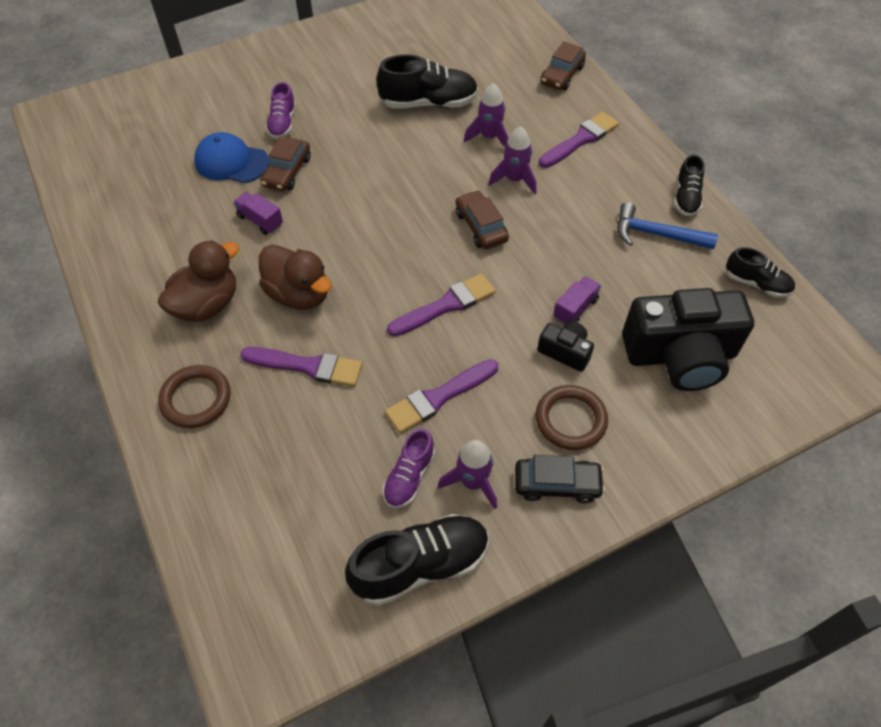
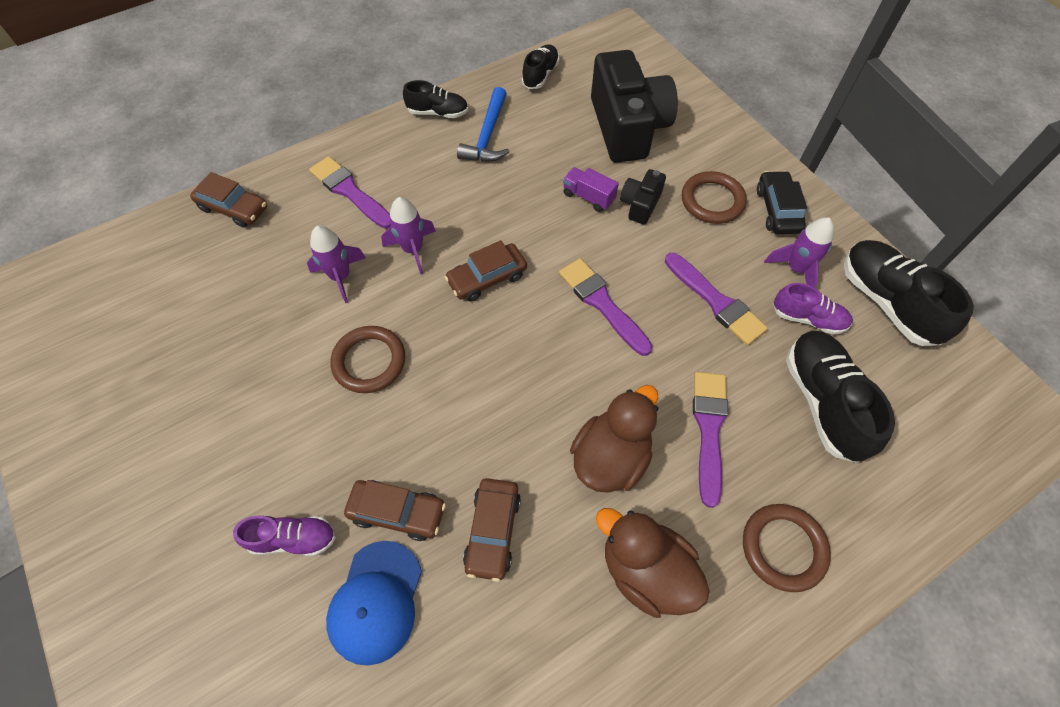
camera: 95 degrees left, 5 degrees up
purple truck [233,192,283,235] -> brown car [463,478,521,582]
black shoe [377,55,478,109] -> black shoe moved to [786,331,895,463]
none -> brown ring [331,326,405,393]

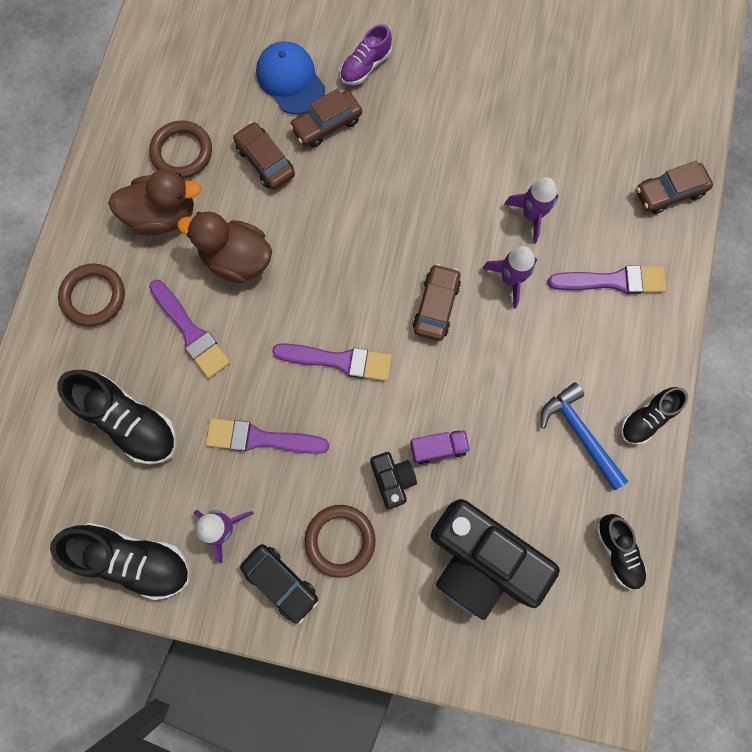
camera: 135 degrees right, 15 degrees up
brown ring [331,326,405,393] -> brown ring moved to [149,121,212,179]
brown duck [570,385,658,493] -> brown duck turned 120 degrees clockwise [177,212,272,283]
purple shoe [773,283,853,335] -> none

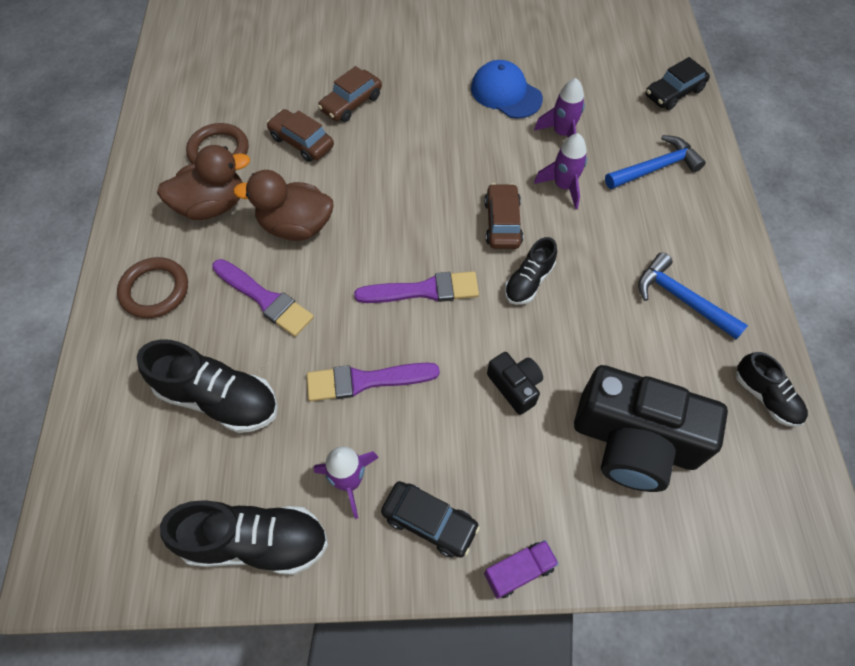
camera: 15 degrees left, 15 degrees down
blue cap [256,41,325,114] -> blue cap moved to [471,60,543,119]
brown ring [305,505,376,578] -> none
purple shoe [340,24,392,85] -> none
purple truck [410,430,470,464] -> purple truck moved to [484,540,559,599]
purple brush [548,265,666,294] -> blue hammer [605,135,706,189]
black shoe [621,387,688,445] -> black shoe moved to [504,237,557,305]
brown car [636,161,713,214] -> black car [645,57,710,110]

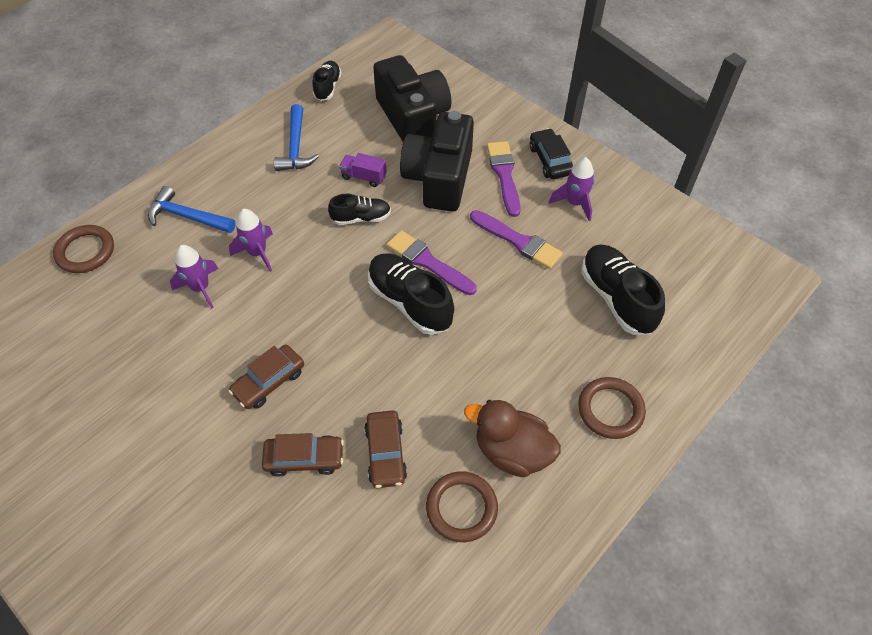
camera: 135 degrees left, 5 degrees down
black shoe [160,500,328,575] -> black shoe moved to [368,253,454,335]
purple brush [212,259,314,337] -> purple brush moved to [487,141,520,217]
brown duck [233,170,334,241] -> none
blue cap [471,60,543,119] -> none
brown car [484,183,523,249] -> brown car moved to [229,345,304,409]
purple truck [484,540,559,599] -> purple truck moved to [339,153,387,187]
black camera [487,352,543,415] -> black camera [400,111,474,211], size x2.15
black car [645,57,710,110] -> brown ring [53,225,114,273]

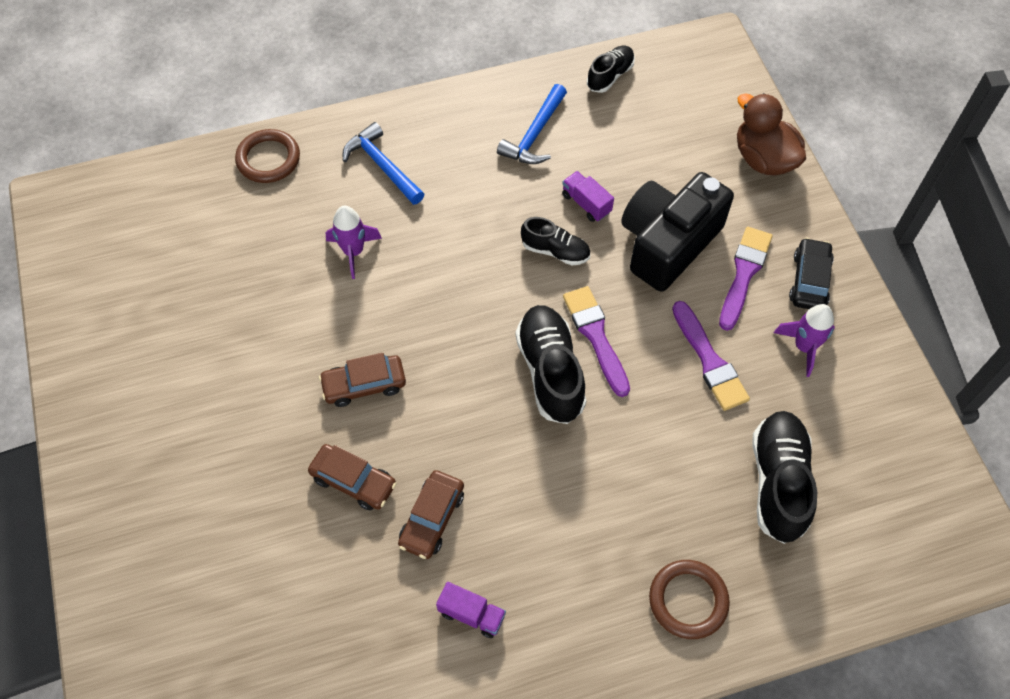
camera: 30 degrees right, 5 degrees up
purple rocket [229,209,273,272] -> none
black camera [373,55,451,141] -> none
brown ring [426,472,498,542] -> purple truck [436,582,506,638]
brown duck [464,400,561,477] -> brown duck moved to [737,93,806,176]

